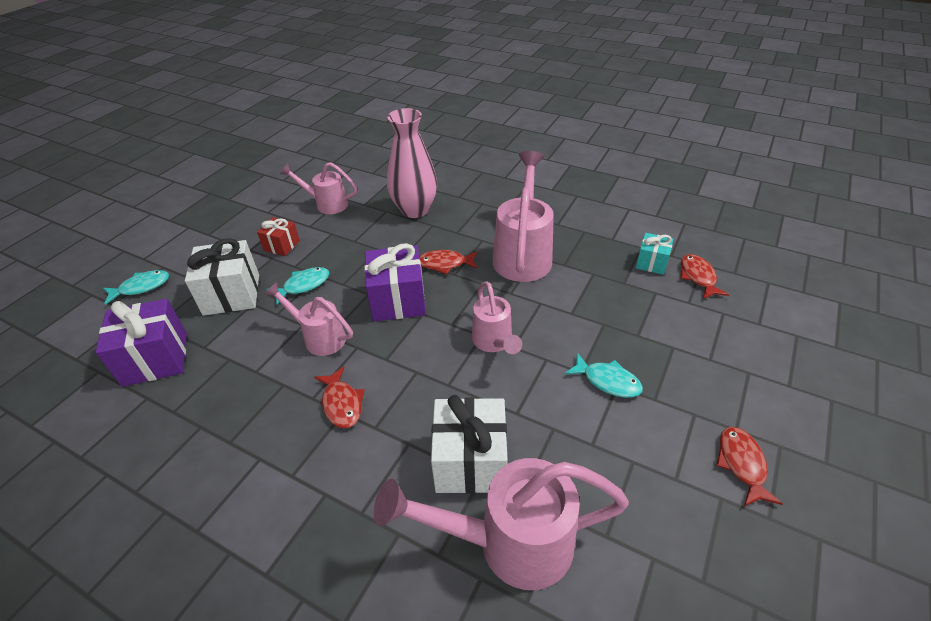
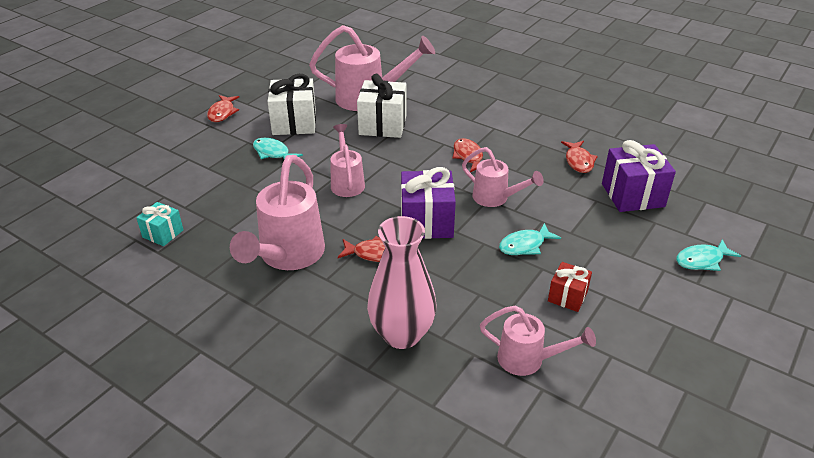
camera: 175 degrees left, 5 degrees down
white gift [185,238,259,316] -> white gift moved to [267,74,316,135]
red fish [680,254,730,299] -> red fish moved to [561,141,598,173]

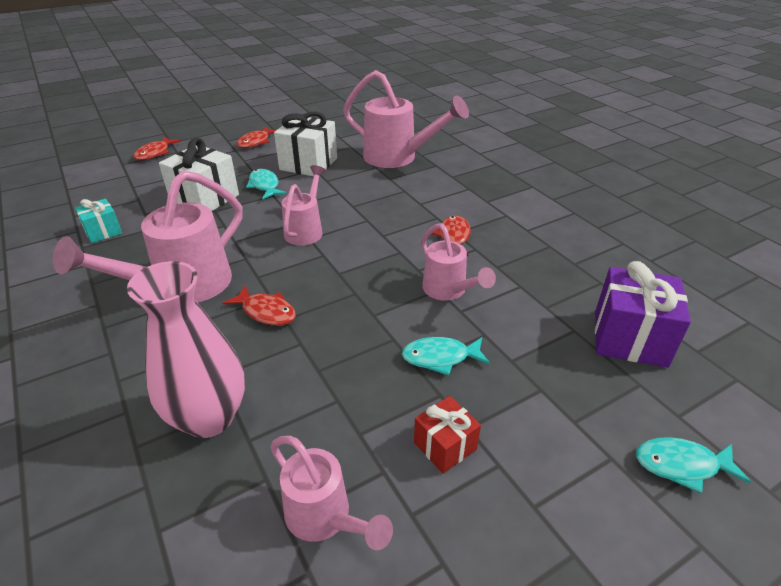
camera: 25 degrees right, 0 degrees up
white gift [357,74,406,138] -> white gift moved to [159,138,239,211]
purple gift [401,167,456,239] -> none
red fish [561,141,598,173] -> red fish moved to [133,137,181,160]

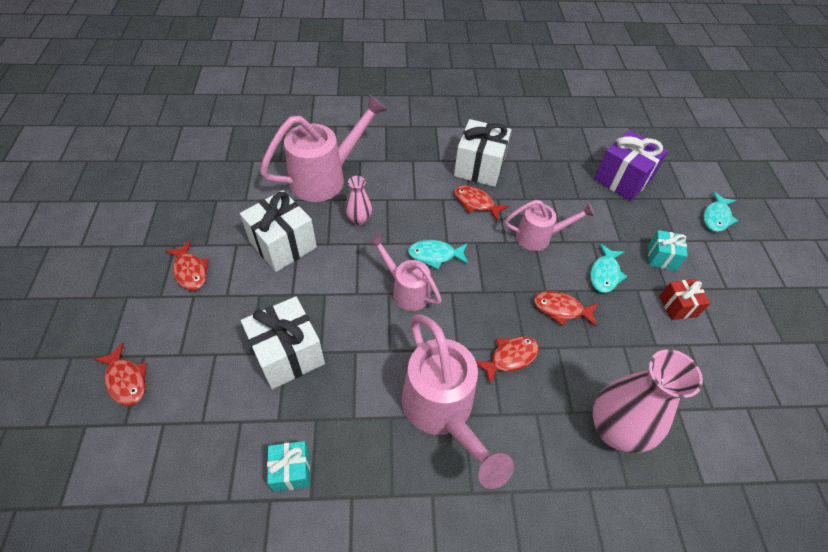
camera: 65 degrees left, 15 degrees up
turquoise fish [246,169,287,199] -> turquoise fish moved to [408,240,468,269]
pink watering can [270,436,393,550] -> none
none -> pink vase [345,176,372,226]
none -> white gift [454,119,511,187]
none -> red fish [534,291,598,326]
none -> turquoise gift [648,230,687,271]

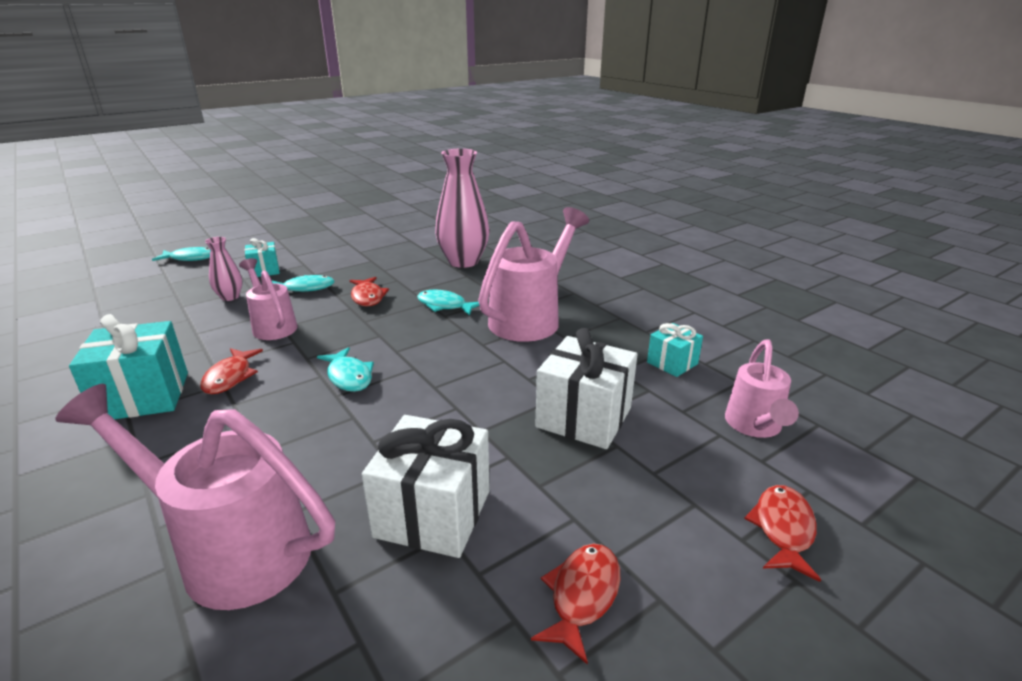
camera: 120 degrees left, 25 degrees down
pink vase [345,176,372,226] -> pink vase moved to [205,237,243,301]
pink watering can [368,234,442,311] -> pink watering can moved to [725,339,799,438]
white gift [454,119,511,187] -> turquoise gift [69,314,188,419]
red fish [476,336,539,384] -> turquoise fish [417,290,479,316]
purple gift [594,130,668,201] -> none
red gift [659,279,710,320] -> none

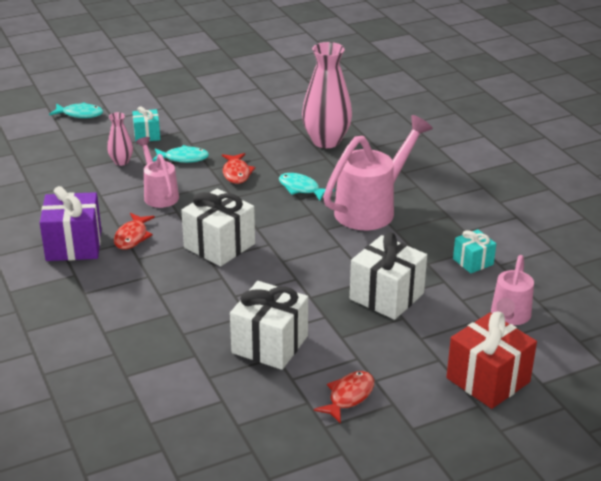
camera: 10 degrees right, 5 degrees up
pink watering can [55,384,335,610] -> none
turquoise gift [69,314,188,419] -> purple gift [40,186,101,261]
turquoise fish [317,347,374,392] -> white gift [181,188,255,267]
red fish [744,485,821,582] -> red gift [446,312,537,409]

